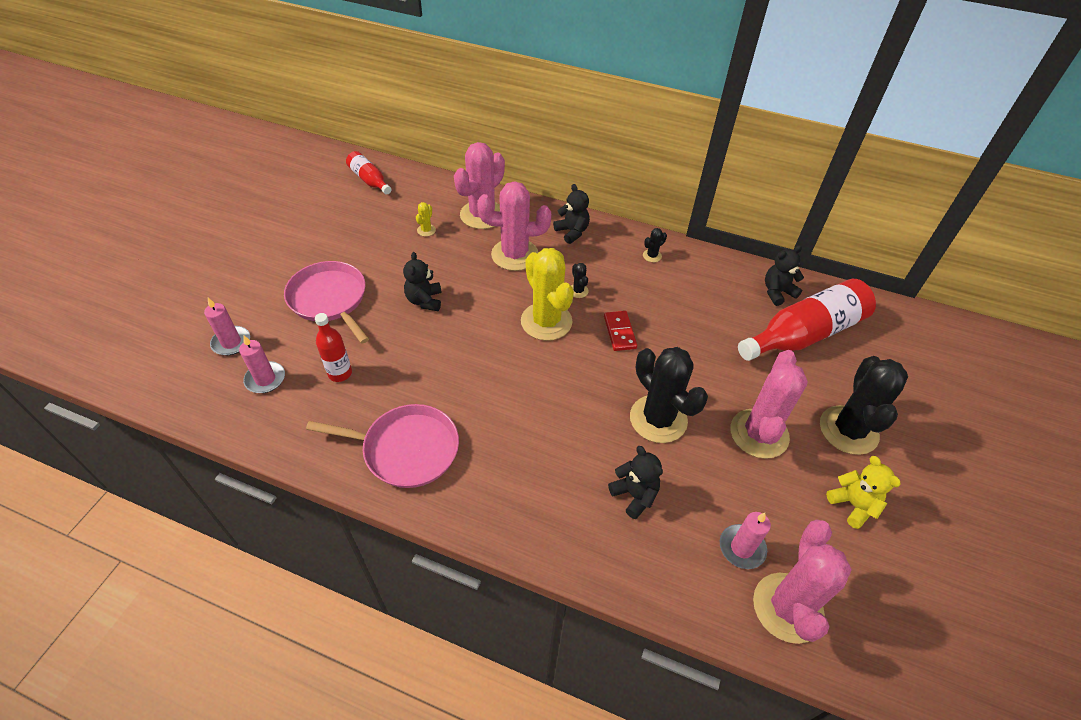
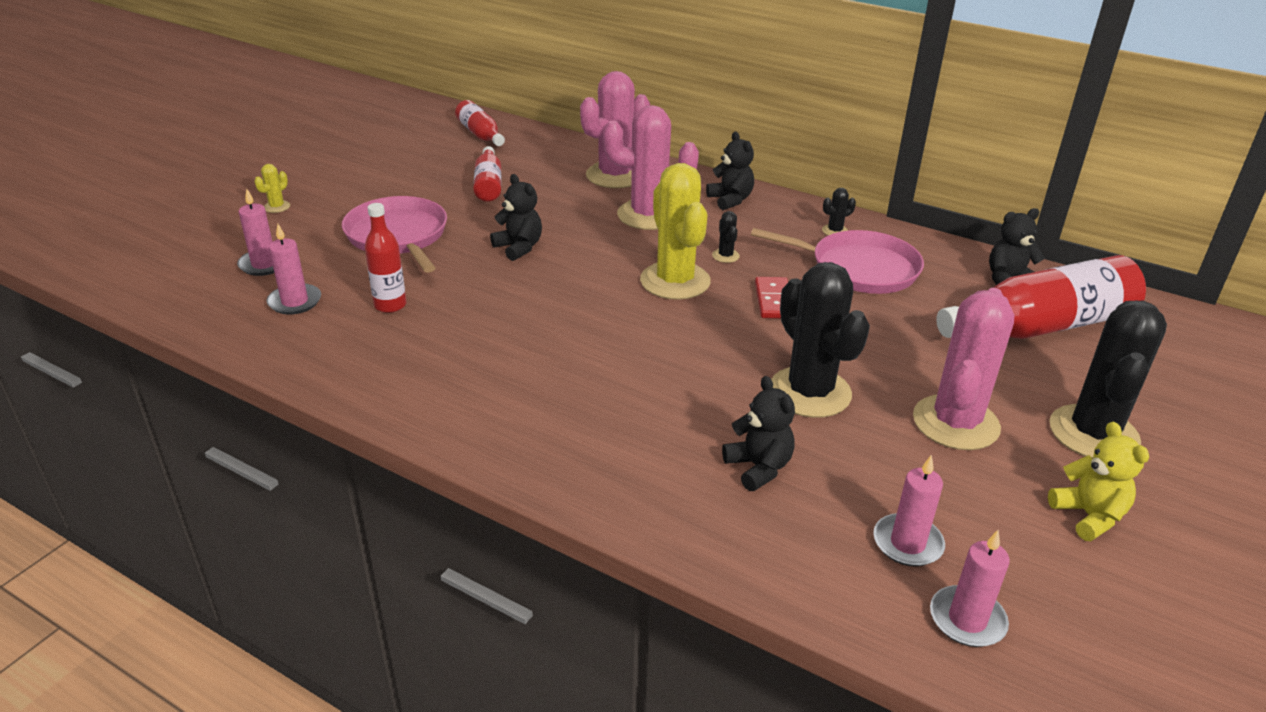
camera: 10 degrees right, 15 degrees down
pink pan [306,404,459,488] -> pink pan moved to [751,228,924,294]
black teddy bear [403,252,442,311] -> black teddy bear turned 135 degrees clockwise [490,174,542,261]
yellow cactus [416,202,436,237] -> yellow cactus moved to [254,164,290,213]
pink cactus [753,519,852,644] -> pink candle [930,530,1010,647]
none -> red bottle [474,146,501,202]

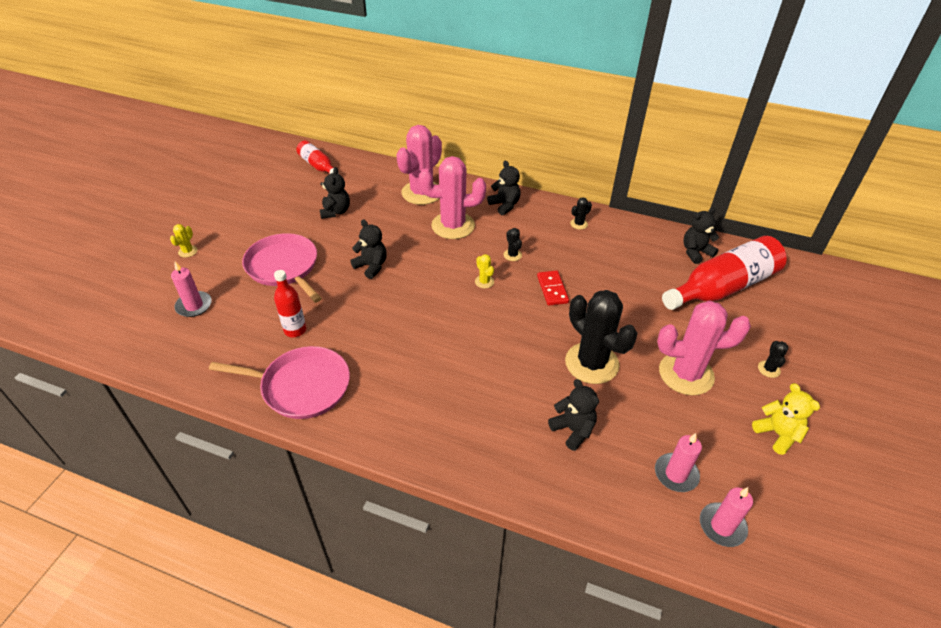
camera: 10 degrees left, 10 degrees up
pink candle [267,224,321,315] -> none
red bottle [474,146,501,202] -> black teddy bear [320,167,350,219]
yellow cactus [640,163,711,300] -> yellow cactus [475,254,494,288], size x0.41
pink pan [751,228,924,294] -> pink pan moved to [209,346,350,419]
pink cactus [913,288,1014,450] -> pink cactus turned 75 degrees clockwise [657,300,751,395]
black cactus [1049,301,1167,459] -> black cactus [758,341,788,378], size x0.41

